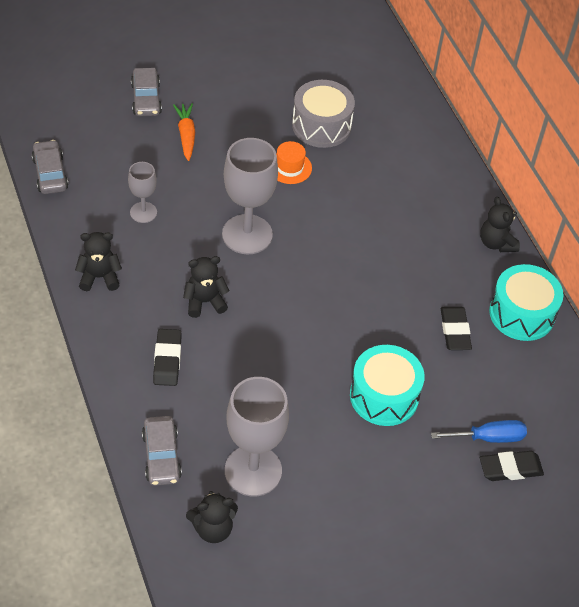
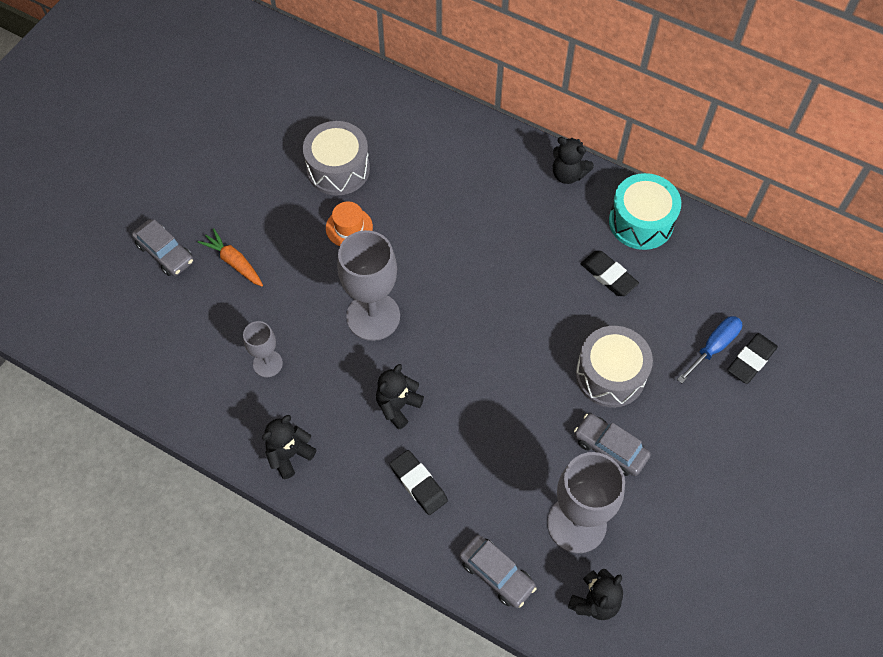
camera: 35 degrees left, 10 degrees up
grey car [32,140,69,194] -> grey car moved to [574,414,651,476]
turquoise drum [350,345,425,426] -> grey drum [576,326,653,407]

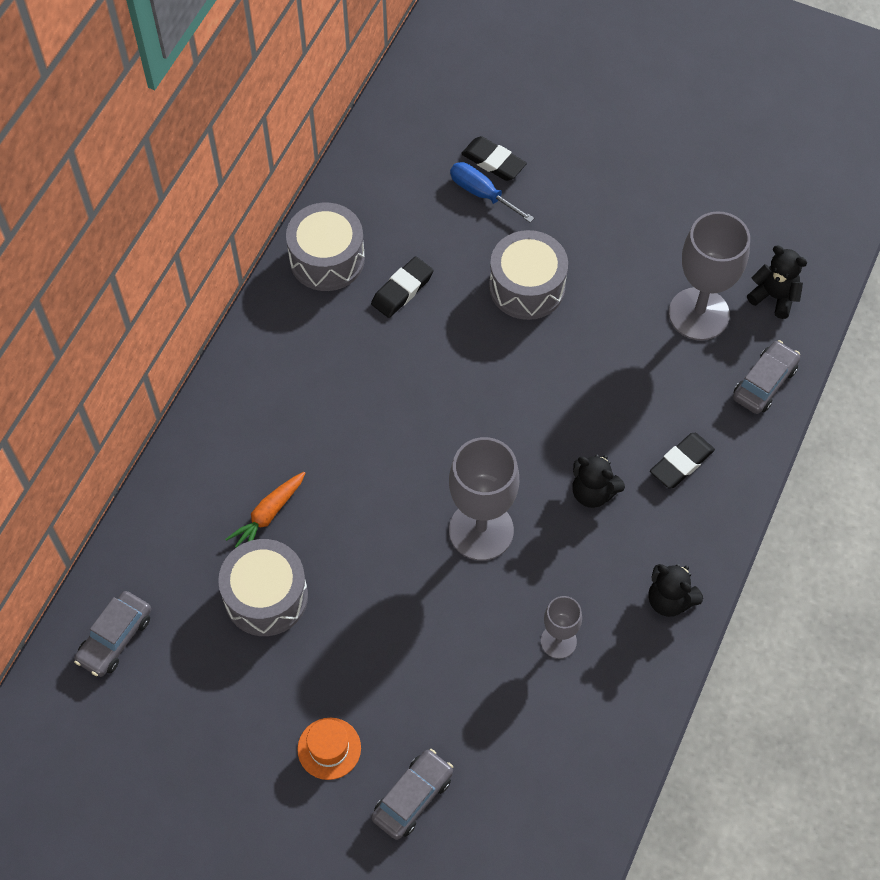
camera: 95 degrees left, 0 degrees up
orange carrot [198,228,263,286] -> orange carrot moved to [225,472,305,547]
orange hat [326,201,373,246] -> orange hat moved to [297,718,361,780]
black teddy bear [553,137,594,184] -> none
grey car [574,414,651,476] -> grey car moved to [74,591,151,677]
turquoise drum [609,173,681,250] -> grey drum [286,203,365,291]

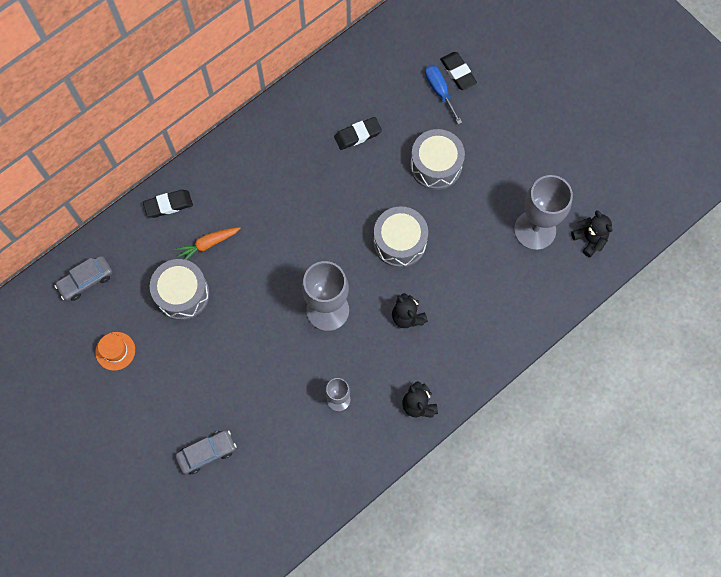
camera: 25 degrees right, 10 degrees up
grey drum [286,203,365,291] -> grey drum moved to [373,206,428,268]
orange hat [297,718,361,780] -> orange hat moved to [95,332,135,371]
black eraser [650,433,715,489] -> black eraser moved to [143,190,193,218]
grey car [733,340,800,414] -> none

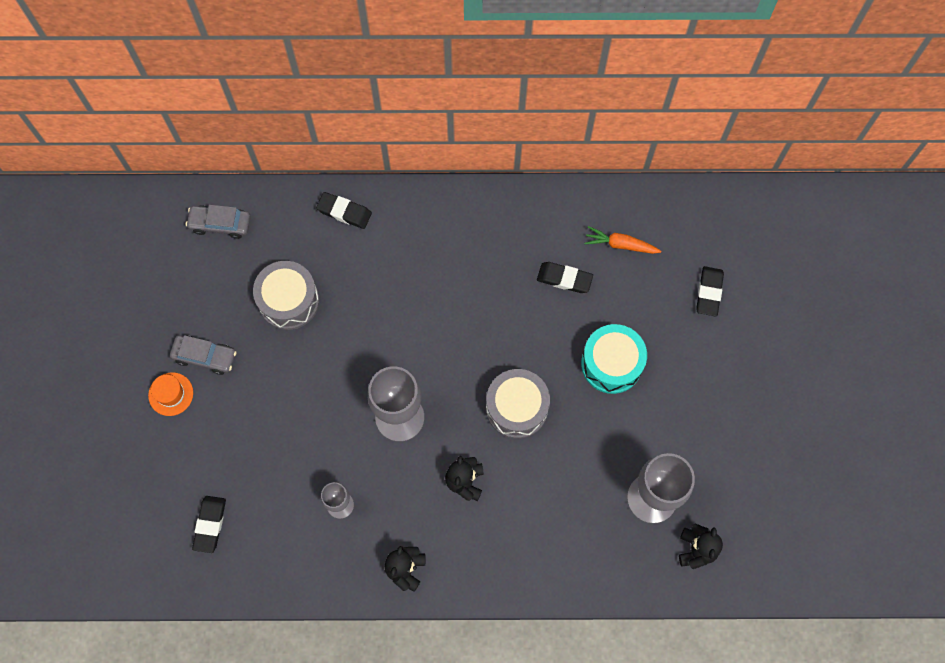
camera: 40 degrees right, 0 degrees up
orange hat [95,332,135,371] -> orange hat moved to [148,372,193,416]
orange carrot [174,227,241,260] -> orange carrot moved to [585,226,662,254]
grey car [175,430,237,474] -> grey car moved to [170,335,237,375]
grey drum [410,129,465,190] -> turquoise drum [581,324,647,394]
blue screwdriver [425,65,462,124] -> none
none -> black eraser [192,496,226,553]

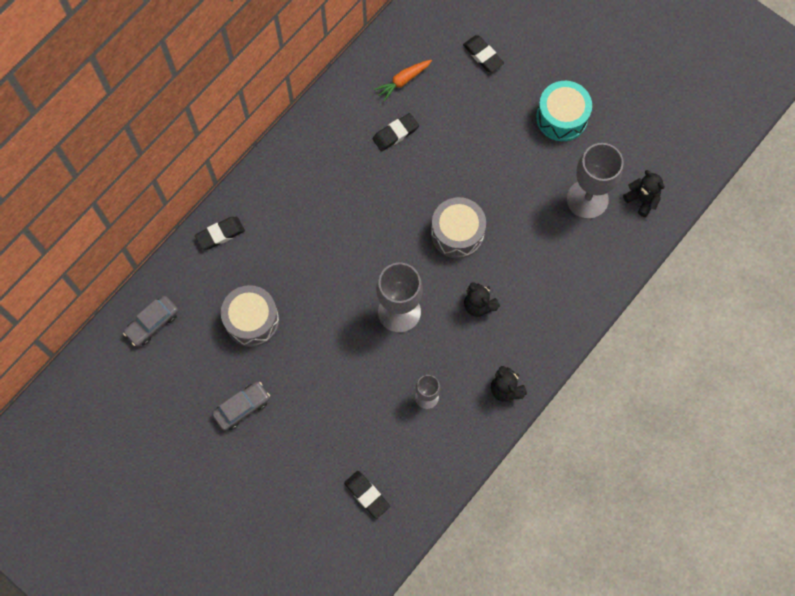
camera: 50 degrees left, 0 degrees up
orange hat [148,372,193,416] -> none
turquoise drum [581,324,647,394] -> turquoise drum moved to [536,81,592,141]

